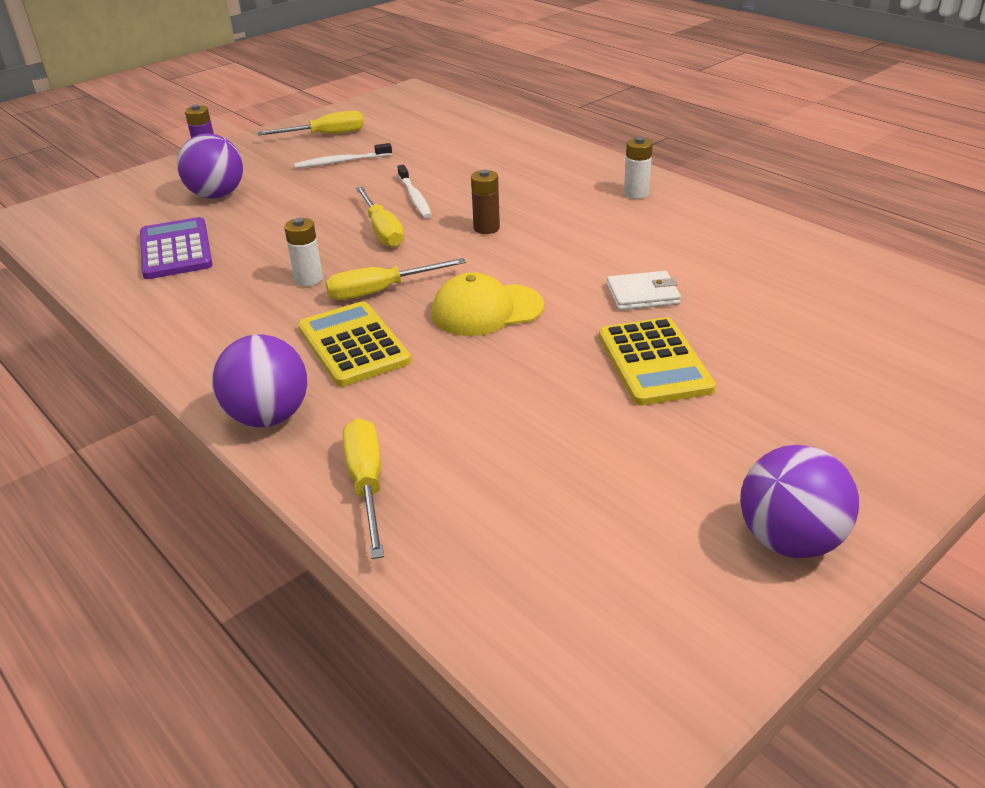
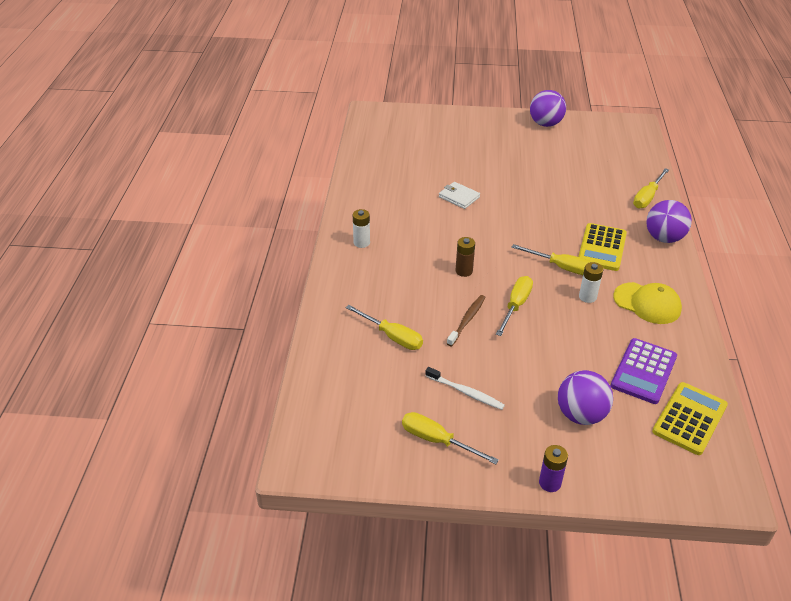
camera: 135 degrees left, 5 degrees up
white toothbrush [397,165,432,218] -> brown toothbrush [447,295,486,347]
yellow cap [431,272,544,336] -> yellow cap moved to [613,282,682,324]
yellow calculator [599,317,716,406] -> yellow calculator moved to [652,382,728,455]
none -> yellow screwdriver [346,305,423,350]

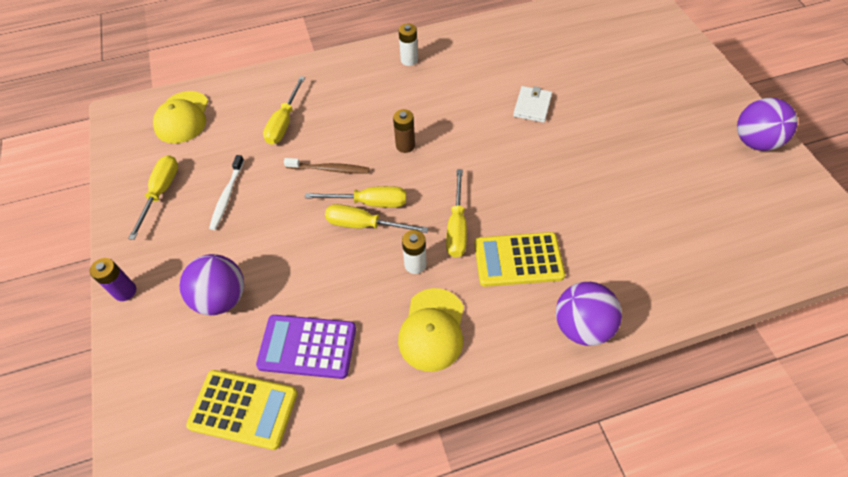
camera: 70 degrees right, 15 degrees up
yellow screwdriver [633,168,669,209] -> yellow screwdriver moved to [325,204,428,233]
none -> yellow cap [153,91,208,144]

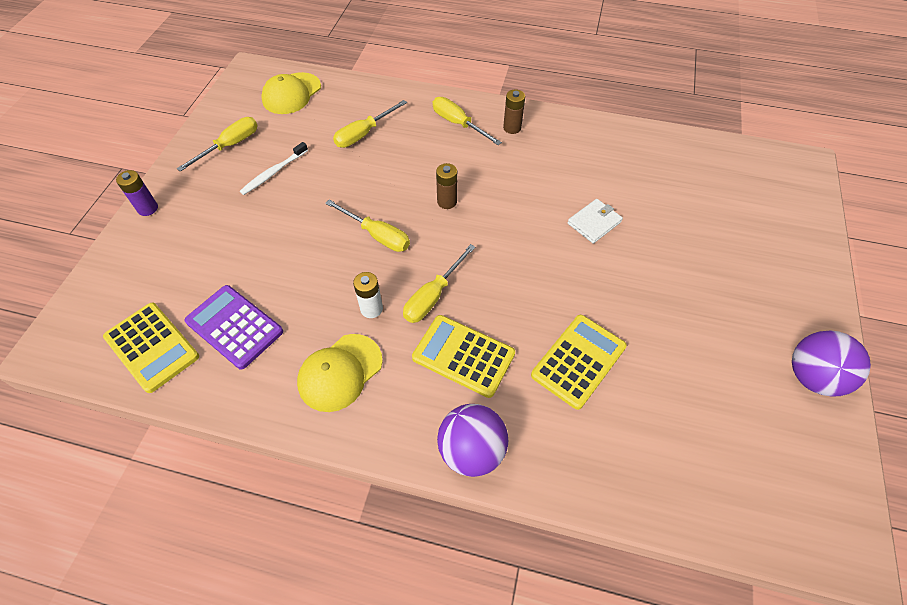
camera: 30 degrees right, 0 degrees up
purple ball [179,254,244,315] -> none
brown toothbrush [284,158,370,174] -> none
yellow screwdriver [325,204,428,233] -> yellow screwdriver moved to [433,97,502,145]
white battery [399,24,418,66] -> brown battery [503,90,525,134]
none -> yellow calculator [531,315,627,410]

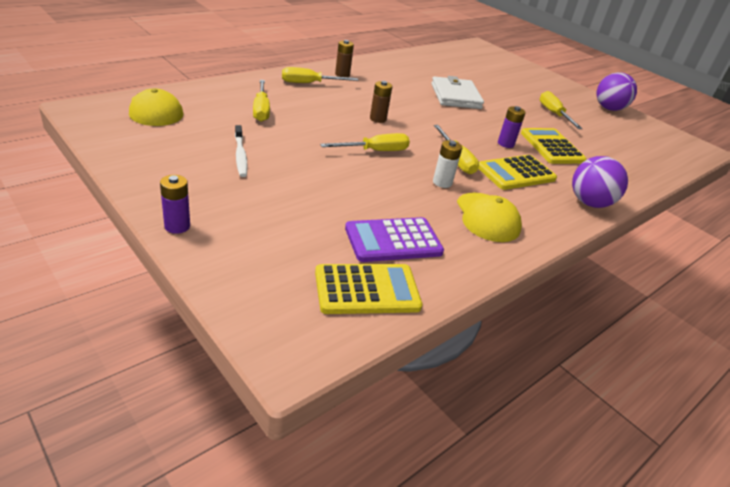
camera: 60 degrees left, 20 degrees down
yellow screwdriver [177,117,258,172] -> yellow screwdriver moved to [540,91,583,129]
white wallet [568,199,623,244] -> white wallet [431,76,484,109], size x1.66
none -> purple battery [498,106,526,148]

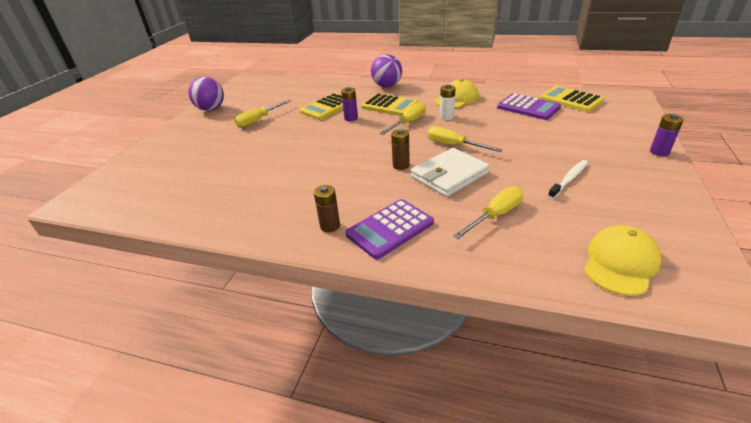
camera: 115 degrees left, 0 degrees up
yellow screwdriver [282,67,358,83] -> purple calculator [345,199,434,259]
white wallet [431,76,484,109] -> white wallet moved to [411,148,490,197]

